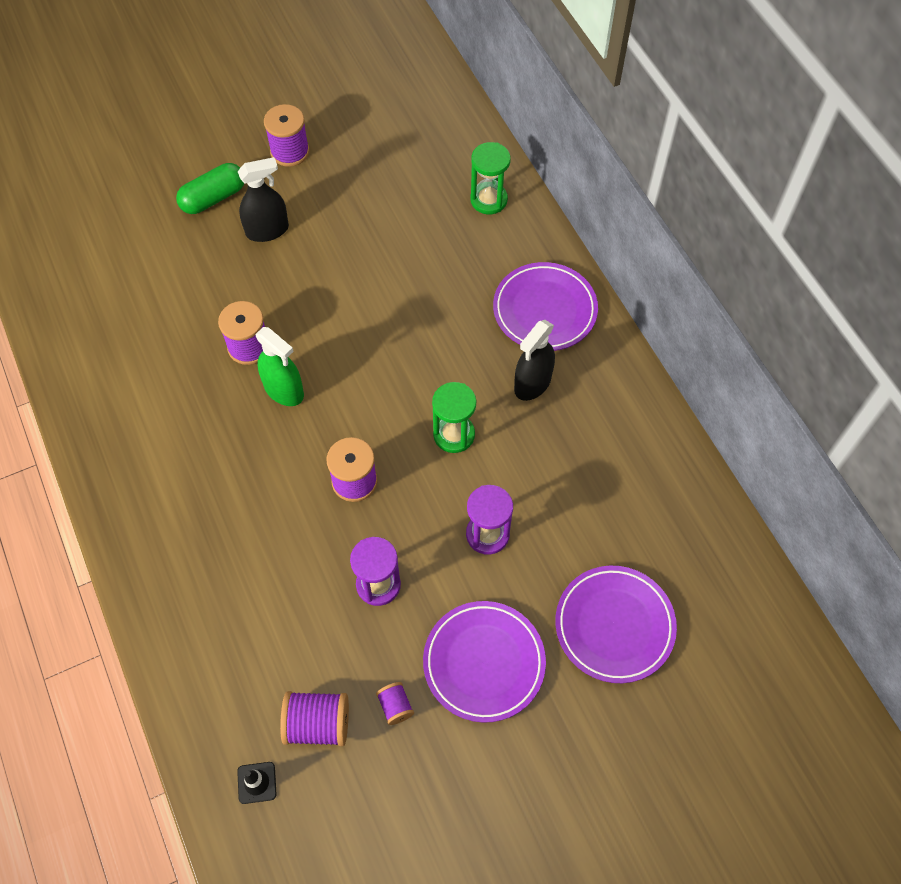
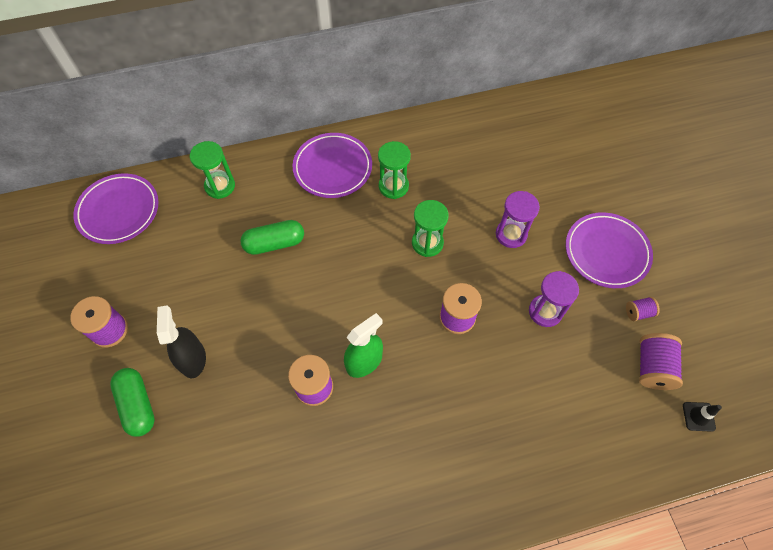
camera: 80 degrees left, 0 degrees up
black spray bottle [514,320,555,401] -> green hourglass [378,141,411,199]
purple plate [555,566,677,683] -> purple plate moved to [73,173,158,244]
none -> green capsule [240,220,304,255]

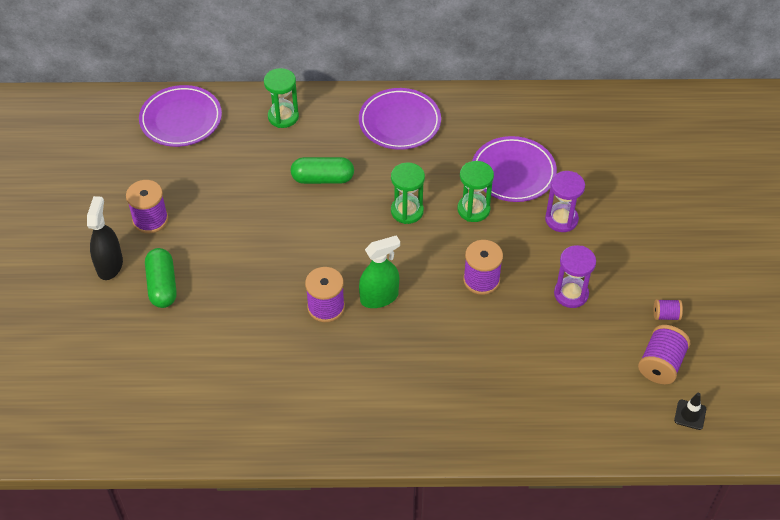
camera: 15 degrees right, 10 degrees down
black spray bottle [157,305,206,378] -> black spray bottle moved to [87,196,123,280]
green hourglass [378,141,411,199] -> green hourglass moved to [391,162,425,224]
purple plate [566,212,653,288] -> purple plate moved to [472,136,557,202]

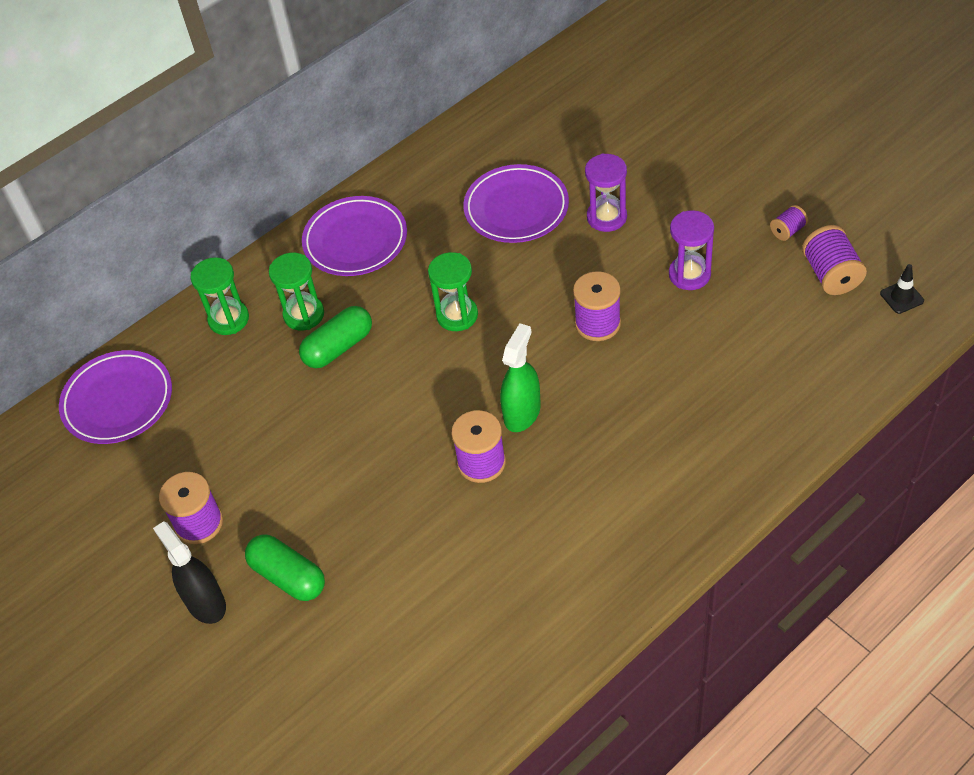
camera: 35 degrees left, 0 degrees up
green hourglass [457,161,494,222] -> green hourglass moved to [269,253,324,331]

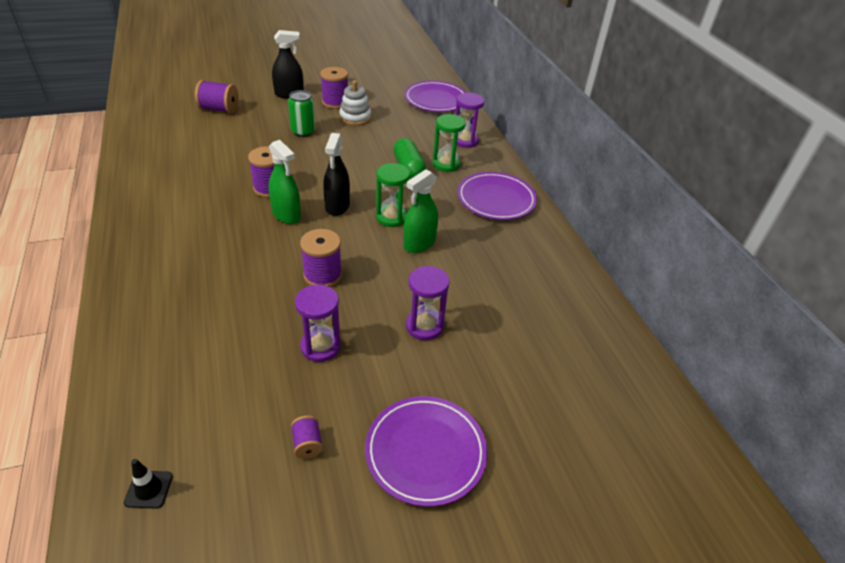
camera: 105 degrees right, 10 degrees down
green hourglass [191,257,249,335] -> purple hourglass [455,93,484,148]
green capsule [245,534,325,601] -> none
purple plate [463,164,569,243] -> purple plate moved to [365,396,487,507]
purple spool [802,225,867,295] -> purple spool moved to [195,80,239,113]
none -> green can [288,90,316,137]
none -> black spray bottle [323,133,350,216]
none -> white stacking toy [339,81,371,126]
none -> green spray bottle [404,169,438,253]

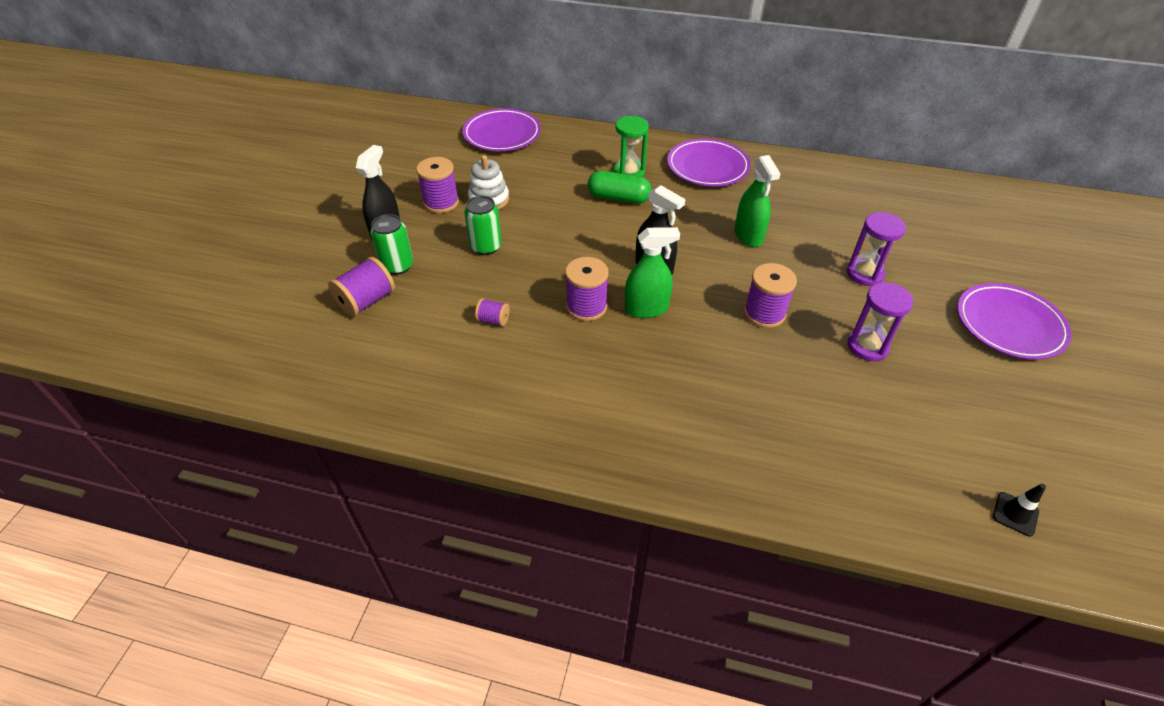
camera: 55 degrees left, 5 degrees up
purple spool [291,415,323,459] -> purple spool moved to [475,298,510,327]
green hourglass [376,163,410,227] -> none
purple hourglass [455,93,484,148] -> none
none -> green can [370,214,413,275]

